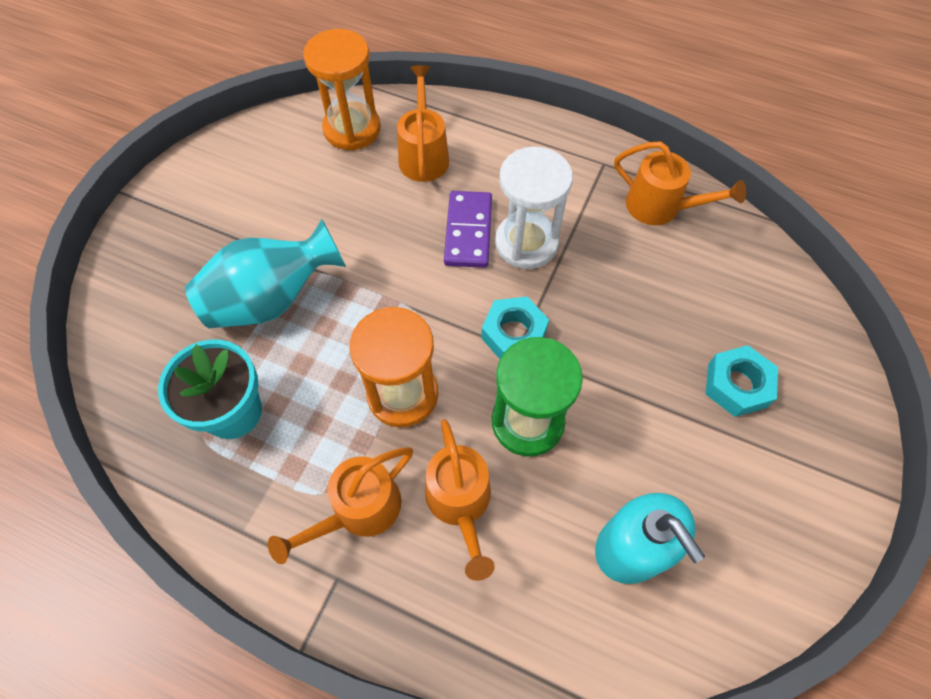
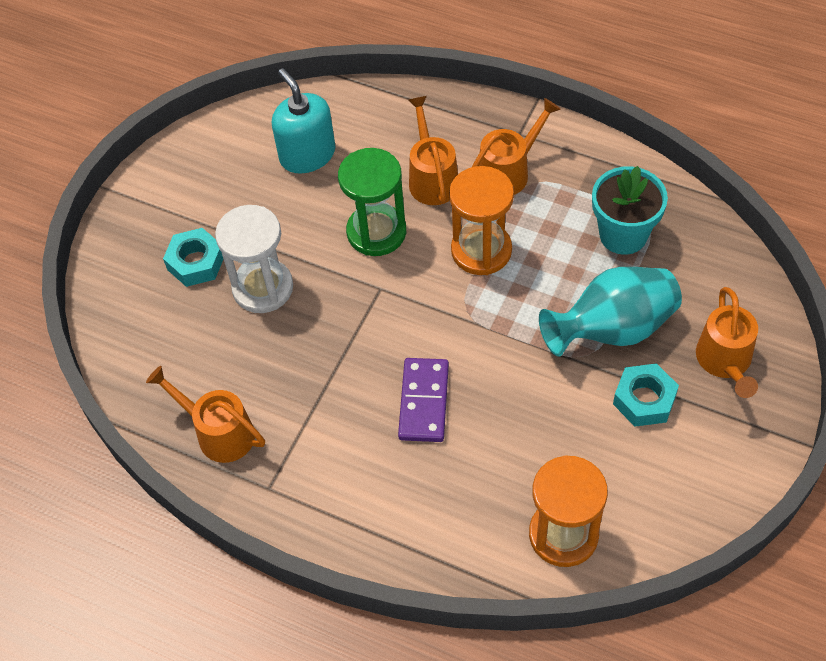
camera: 175 degrees left, 5 degrees down
orange watering can [397,65,449,182] -> orange watering can moved to [696,287,758,398]
turquoise nut [481,297,549,359] -> turquoise nut moved to [613,363,679,427]
white hourglass [495,147,573,269] -> white hourglass moved to [215,205,293,313]

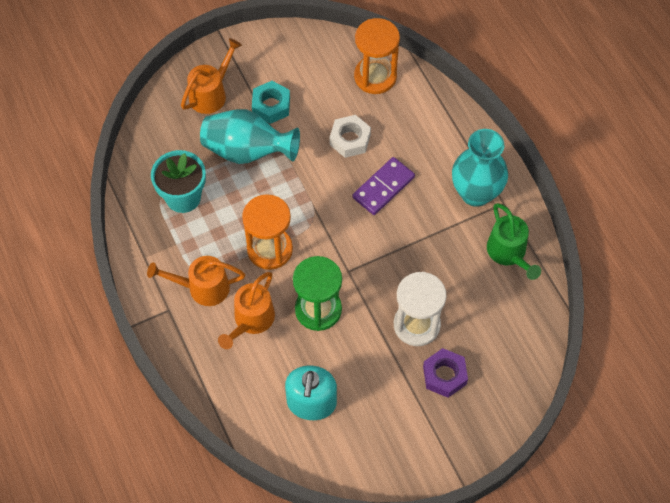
camera: 145 degrees left, 5 degrees up
orange watering can [146,366,265,463] -> green watering can [487,203,541,280]
turquoise nut [163,228,223,287] -> purple nut [423,348,468,398]
none -> white nut [330,115,371,158]
none -> turquoise vase [452,129,508,207]

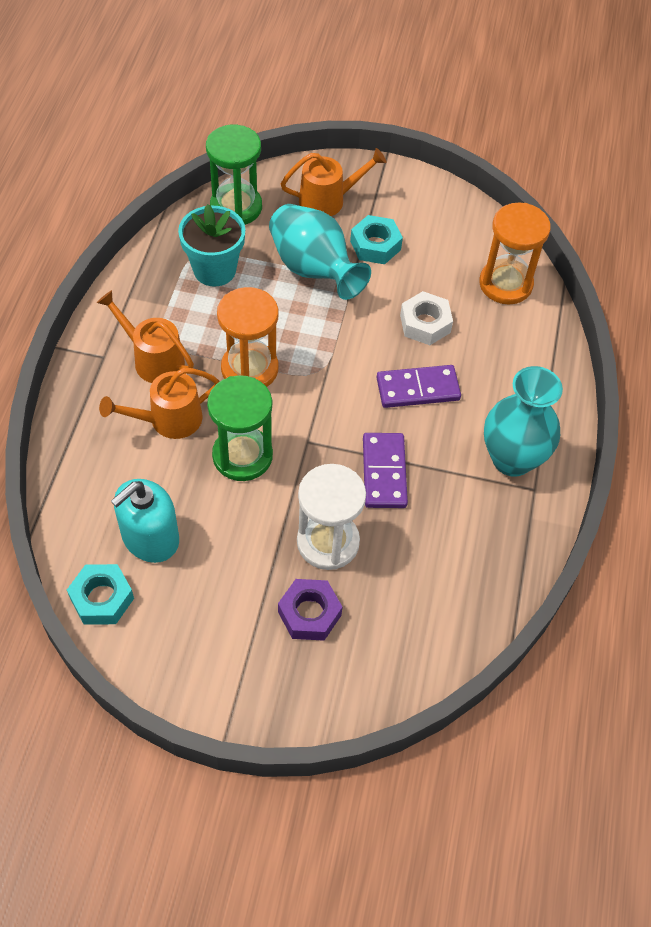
camera: 35 degrees right, 5 degrees down
green watering can [487,203,541,280] -> none
none -> turquoise nut [67,564,134,624]
none -> green hourglass [206,125,262,225]
none -> purple domino [363,433,408,508]

